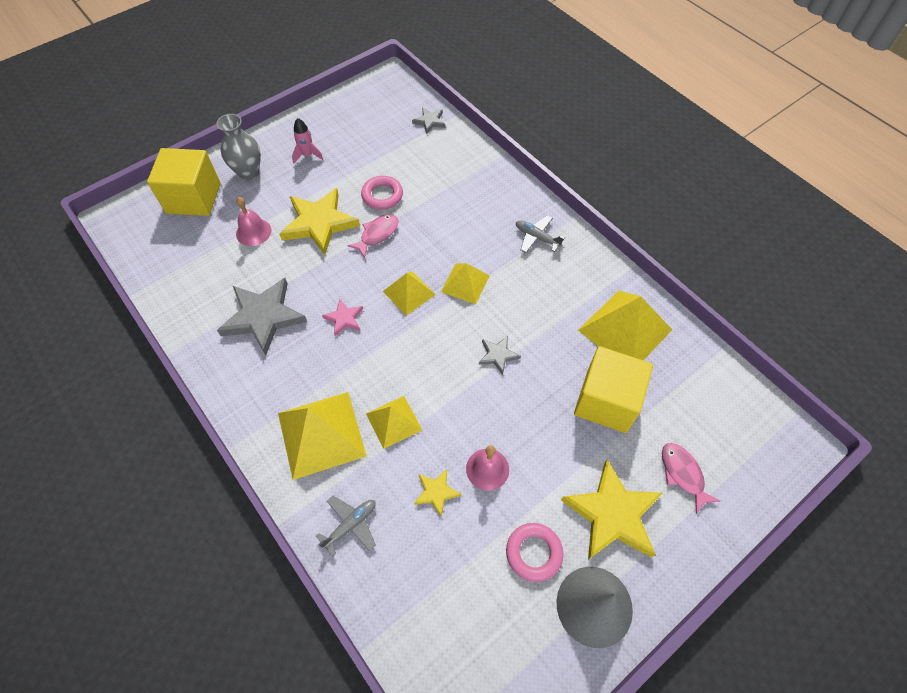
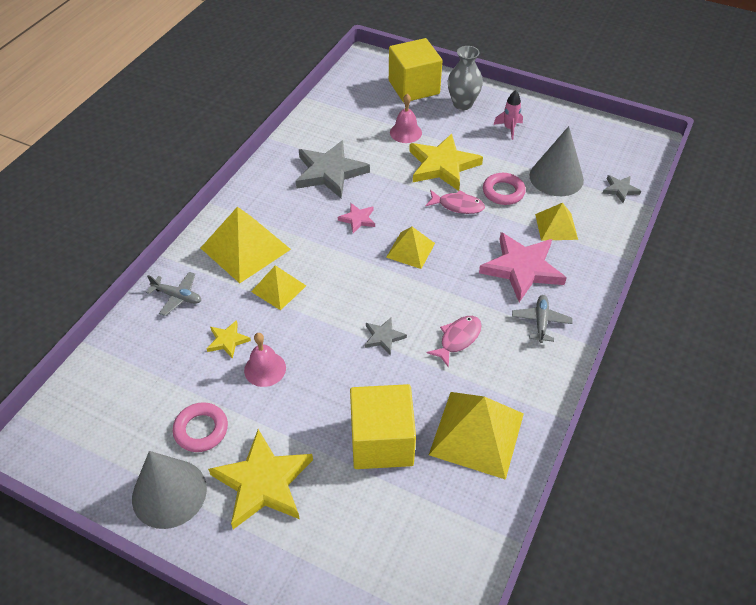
camera: 65 degrees right, 10 degrees down
yellow pyramid [441,263,490,304] -> yellow pyramid moved to [535,203,578,241]
pink fish [662,443,720,514] -> pink fish moved to [427,316,481,368]
none -> pink star [479,232,566,302]
none -> grey cone [529,126,584,196]

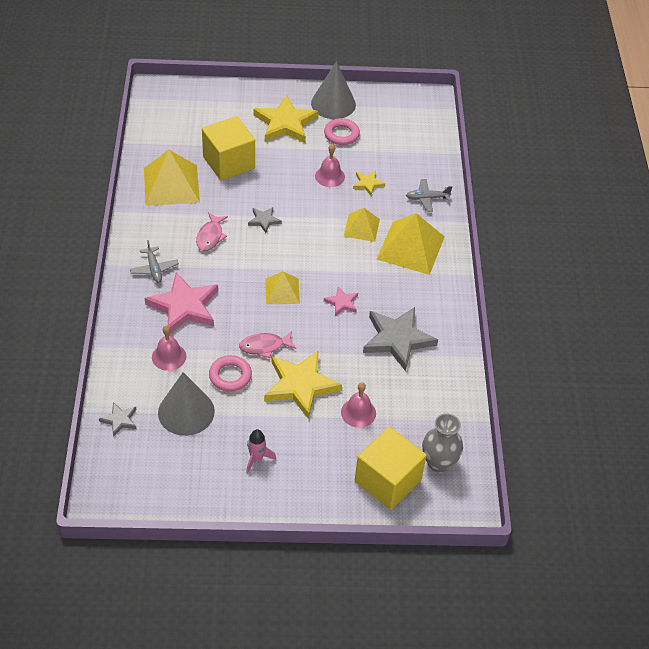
camera: 150 degrees right, 0 degrees up
grey vase [448,46,483,110] -> grey vase moved to [422,413,463,473]
yellow pyramid [535,203,578,241] -> pink bell [152,325,186,371]

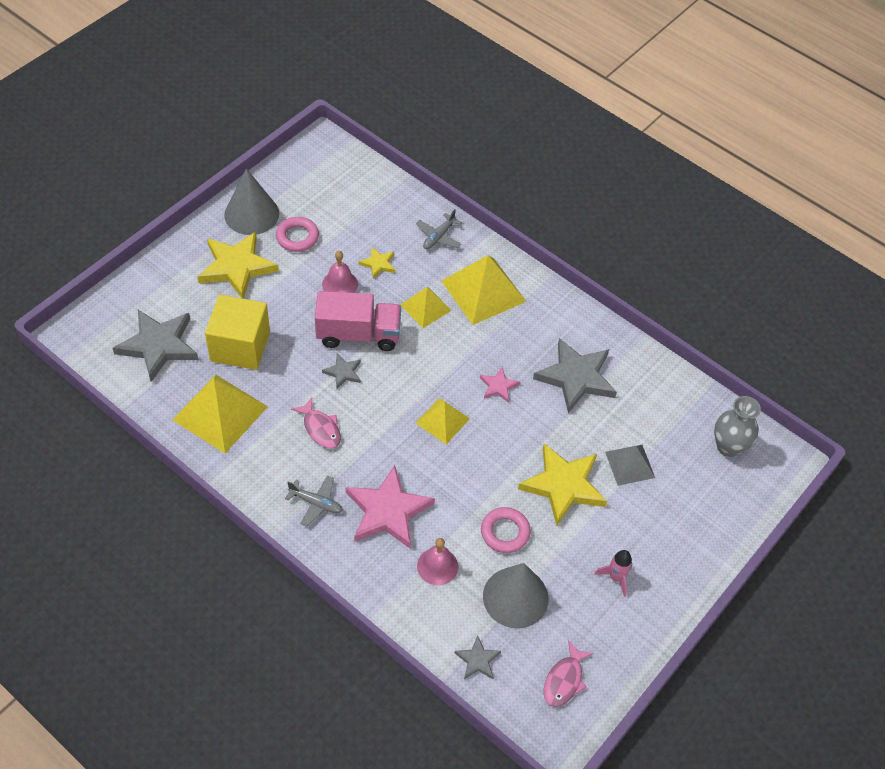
camera: 50 degrees left, 5 degrees up
pink fish [239,331,296,358] -> pink fish moved to [544,640,594,707]
pink bell [341,382,376,428] -> grey pyramid [605,445,655,486]
yellow cube [355,427,427,510] -> none
none -> grey star [113,310,198,382]
none -> pink truck [315,291,401,351]

